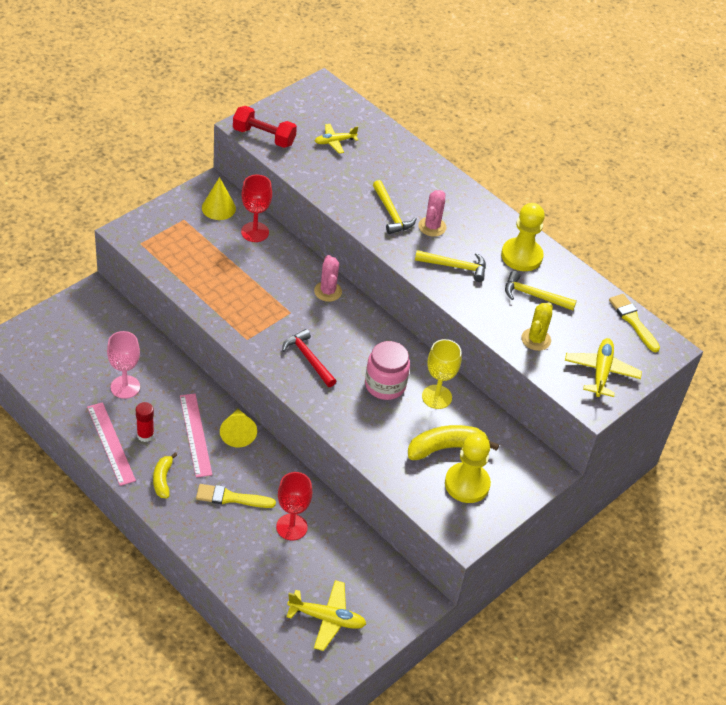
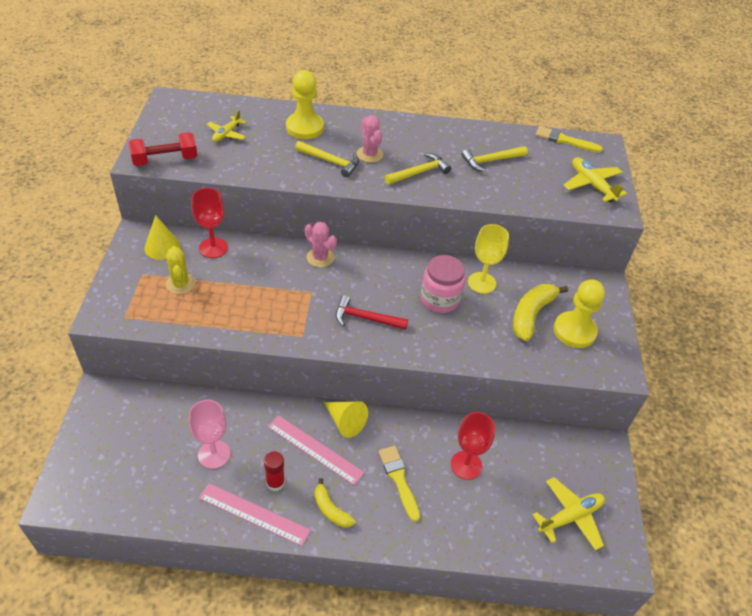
camera: 40 degrees left, 0 degrees up
yellow brush [196,484,276,508] -> yellow brush turned 105 degrees clockwise [379,446,420,522]
yellow pawn [501,203,545,271] -> yellow pawn moved to [286,70,324,139]
yellow cactus [521,302,553,351] -> yellow cactus moved to [166,246,195,294]

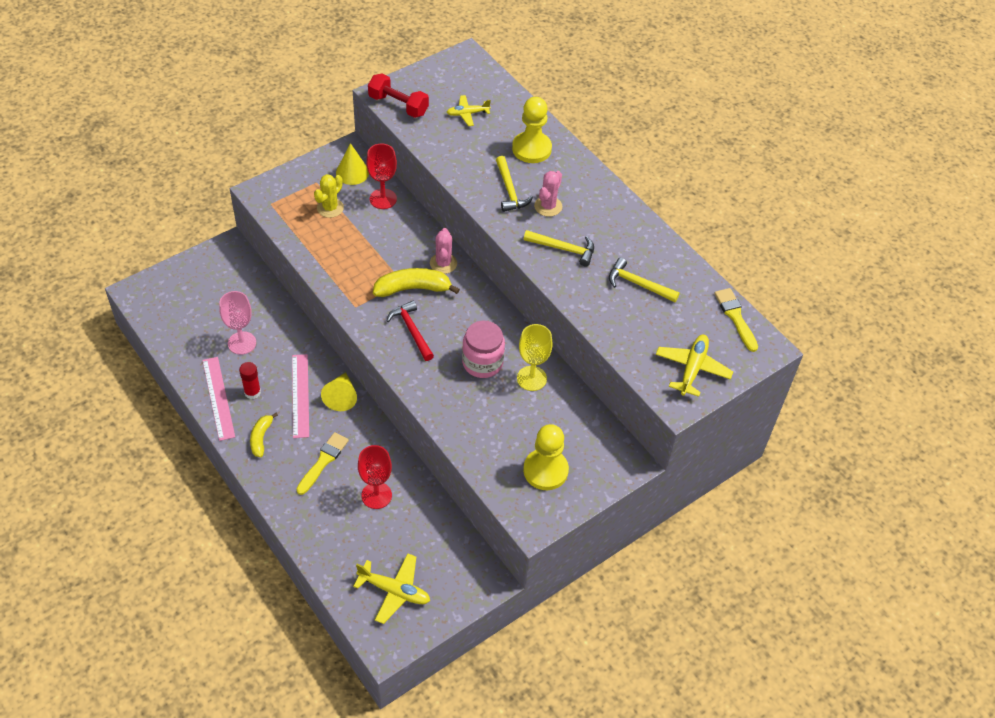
camera: 50 degrees right, 5 degrees up
yellow banana [513,284,568,341] -> yellow banana moved to [373,268,460,297]

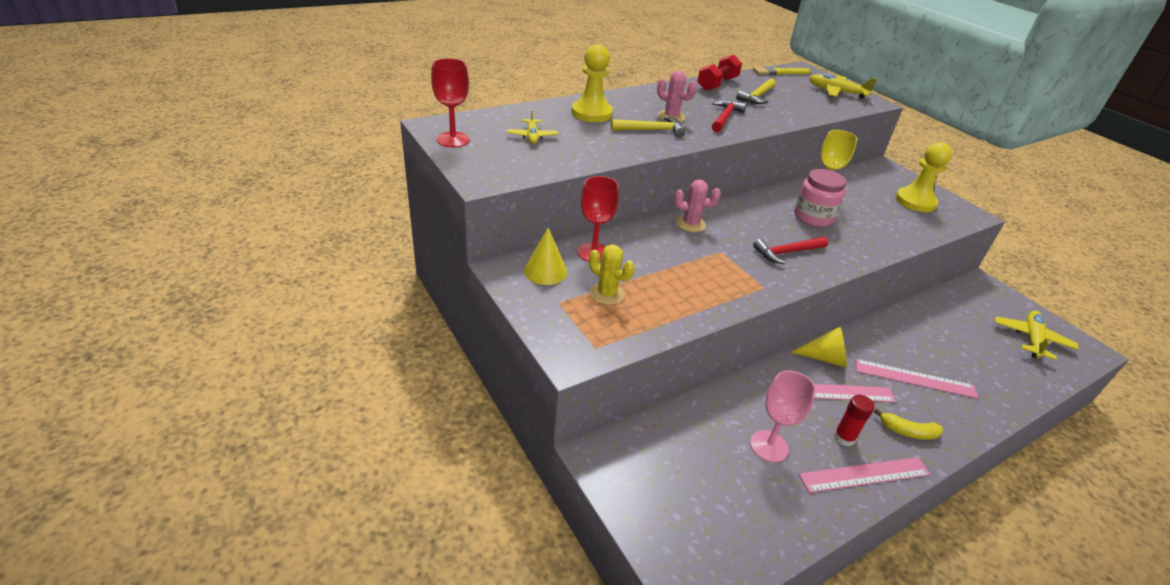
camera: 85 degrees left, 15 degrees down
yellow brush [296,432,349,495] -> pink ruler [855,359,978,399]
red goblet [358,445,392,509] -> red goblet moved to [431,58,470,147]
red dumbbell [368,74,429,118] -> red dumbbell moved to [697,54,742,91]
yellow banana [373,268,460,297] -> none
yellow hammer [524,230,594,267] -> red hammer [712,100,746,132]

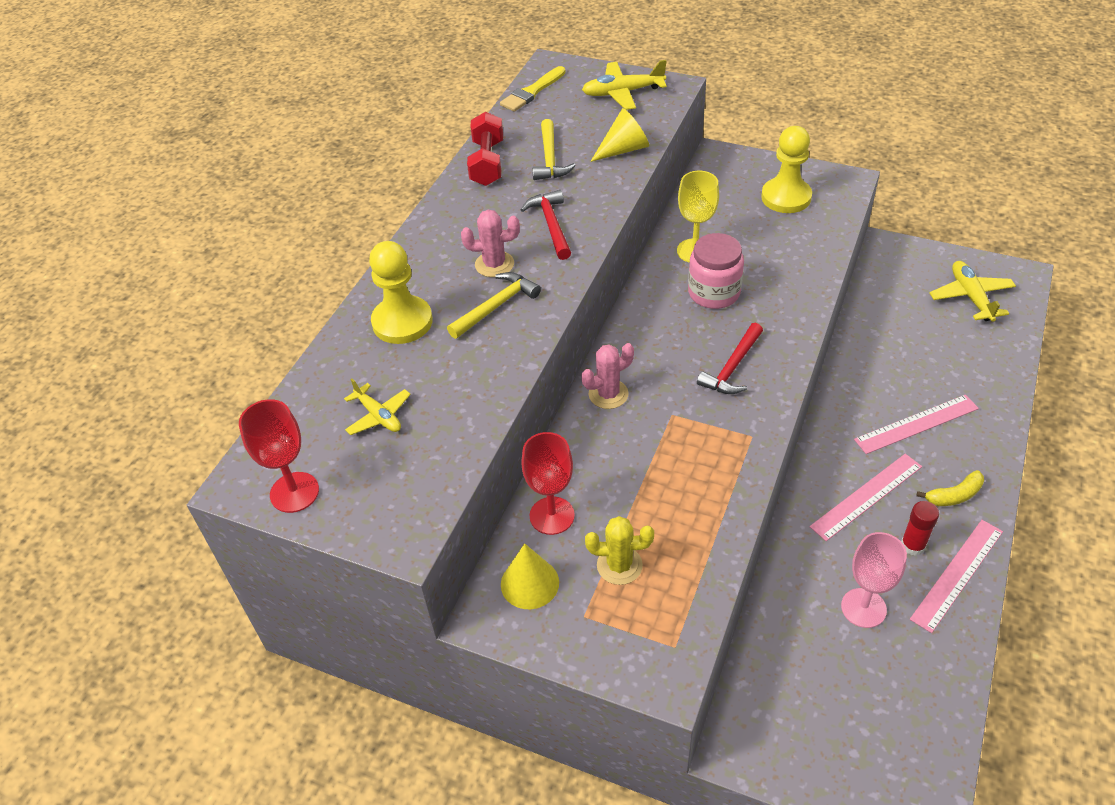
camera: 30 degrees left, 10 degrees up
yellow cone [791,327,847,368] -> yellow cone moved to [590,108,649,162]

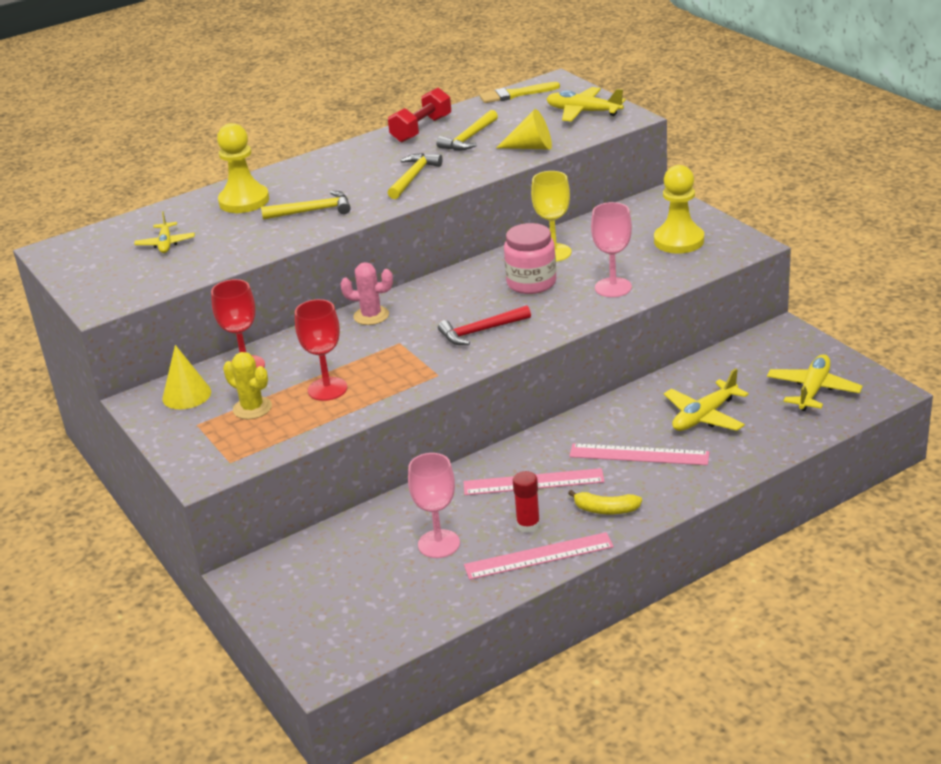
camera: 35 degrees right, 15 degrees down
red goblet [239,399,319,513] -> red goblet moved to [295,299,347,401]
pink cactus [461,210,520,277] -> none
red hammer [521,190,571,260] -> yellow hammer [388,153,443,199]
none -> pink goblet [591,202,632,297]
none -> yellow plane [664,368,749,431]

